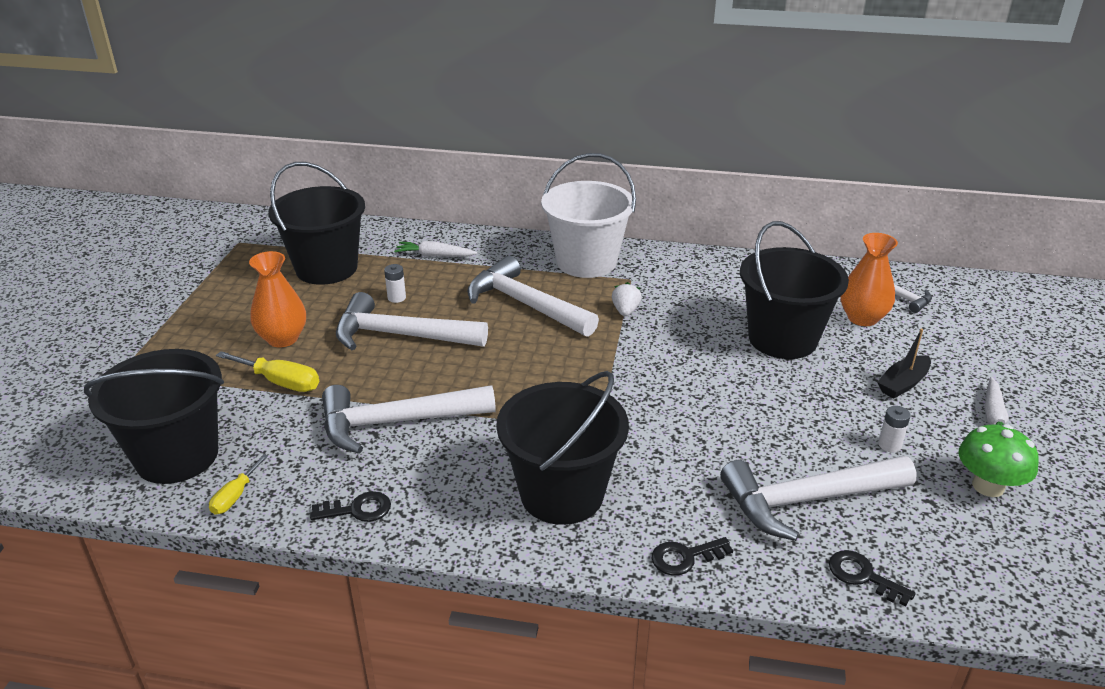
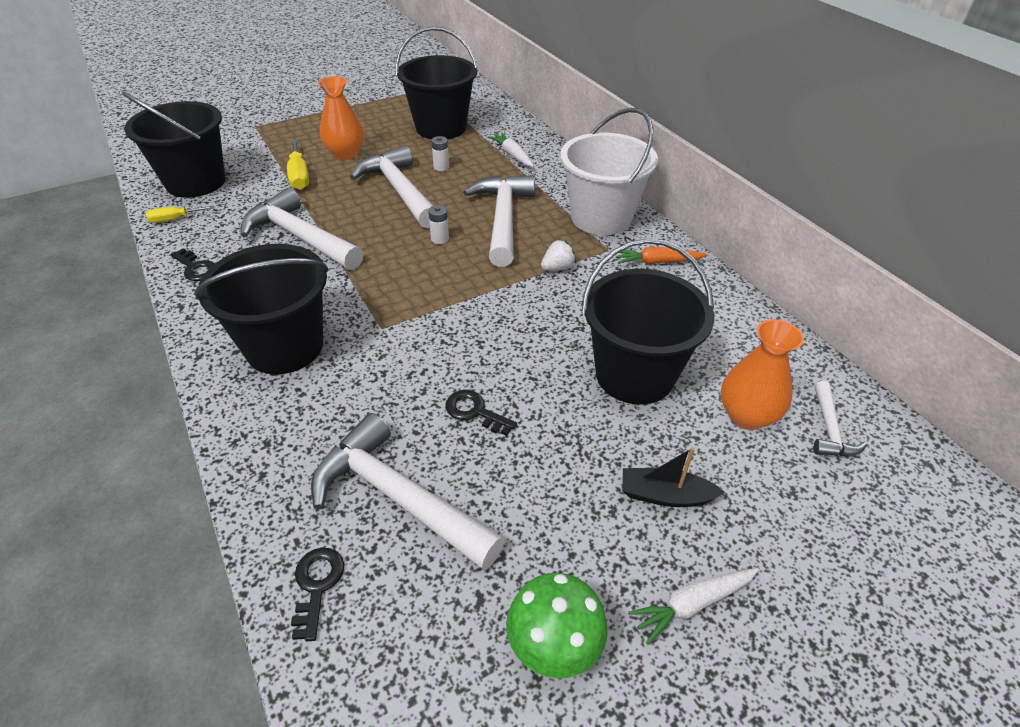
camera: 50 degrees right, 10 degrees up
black key [652,537,733,576] -> black key moved to [445,390,517,436]
white battery [878,406,911,453] -> white battery moved to [428,205,449,244]
none -> orange carrot [616,247,707,264]

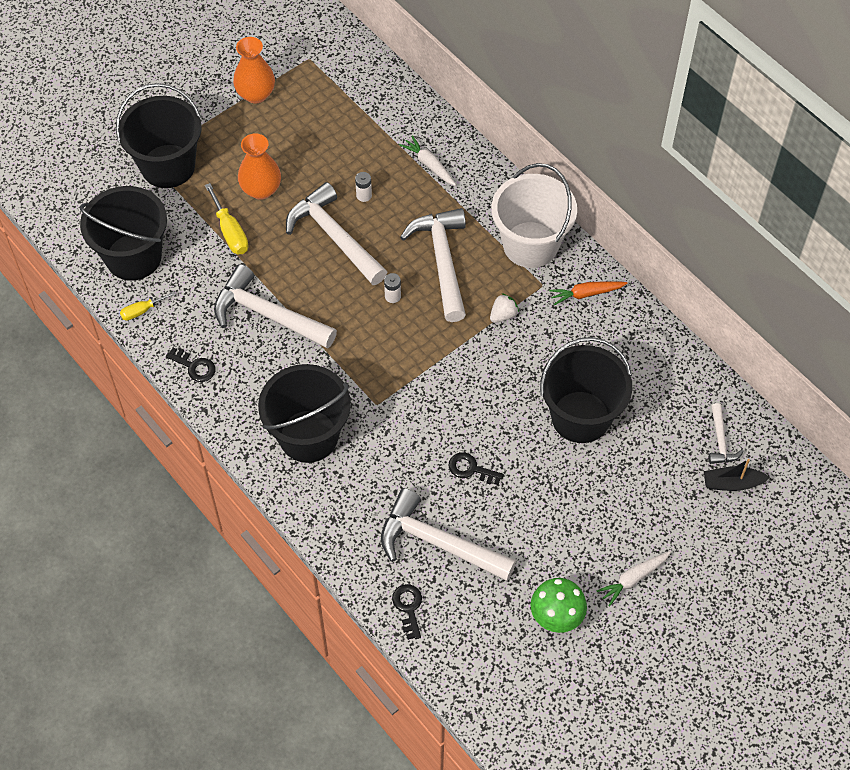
camera: 10 degrees left, 15 degrees up
black bucket [396,26,478,139] -> black bucket moved to [116,83,201,188]
black boat [622,447,725,507] -> black boat moved to [704,459,770,491]
orange vase [721,319,804,430] -> orange vase moved to [233,37,275,103]

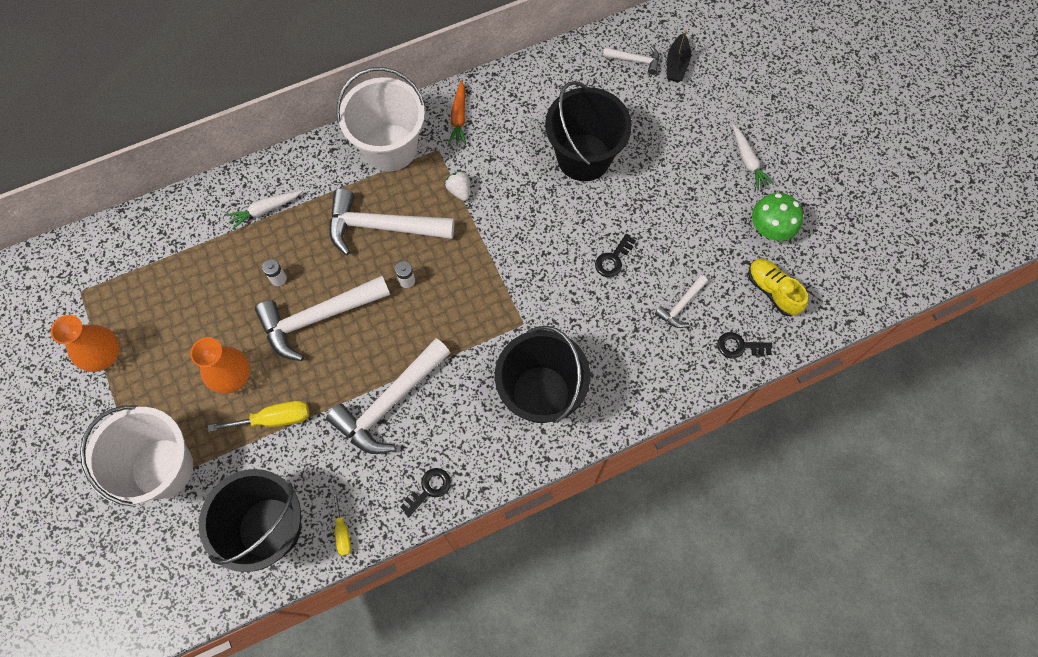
camera: 75 degrees left, 10 degrees up
black bucket [116,83,201,188] -> white bucket [80,405,193,507]
white hammer [381,488,516,581] -> white hammer [655,275,708,328], size x0.49
none -> yellow shoe [748,259,808,316]

